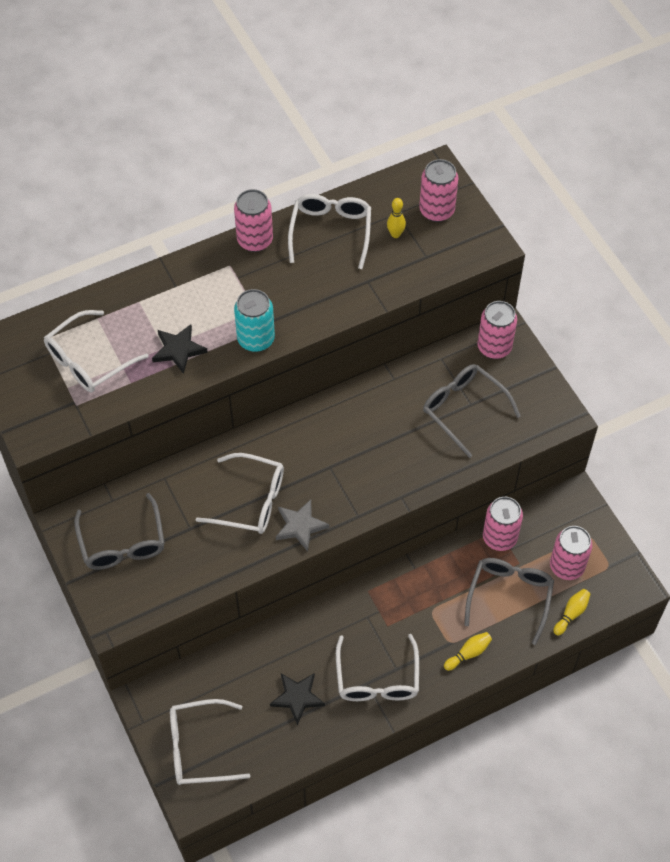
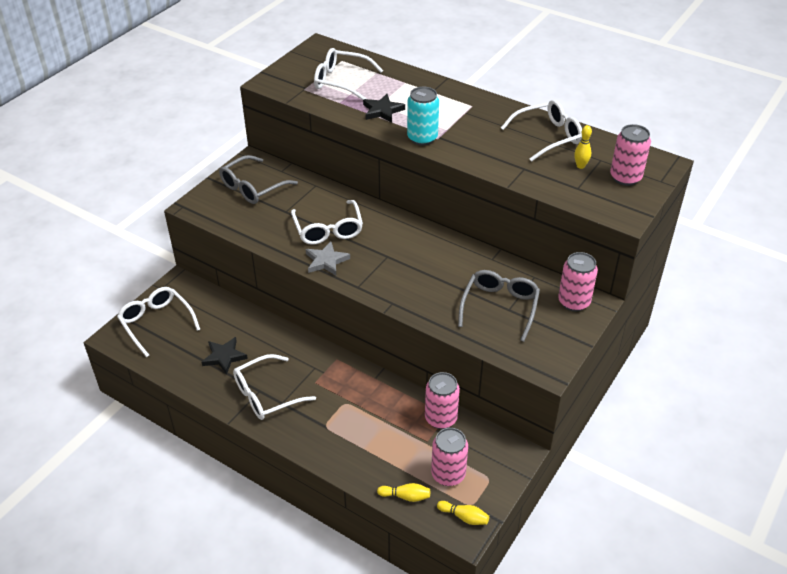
camera: 60 degrees right, 15 degrees down
pink can [234,189,273,252] -> none
yellow bowling pin [444,632,492,671] -> yellow bowling pin moved to [437,501,489,525]
grey glasses [464,558,554,645] -> none

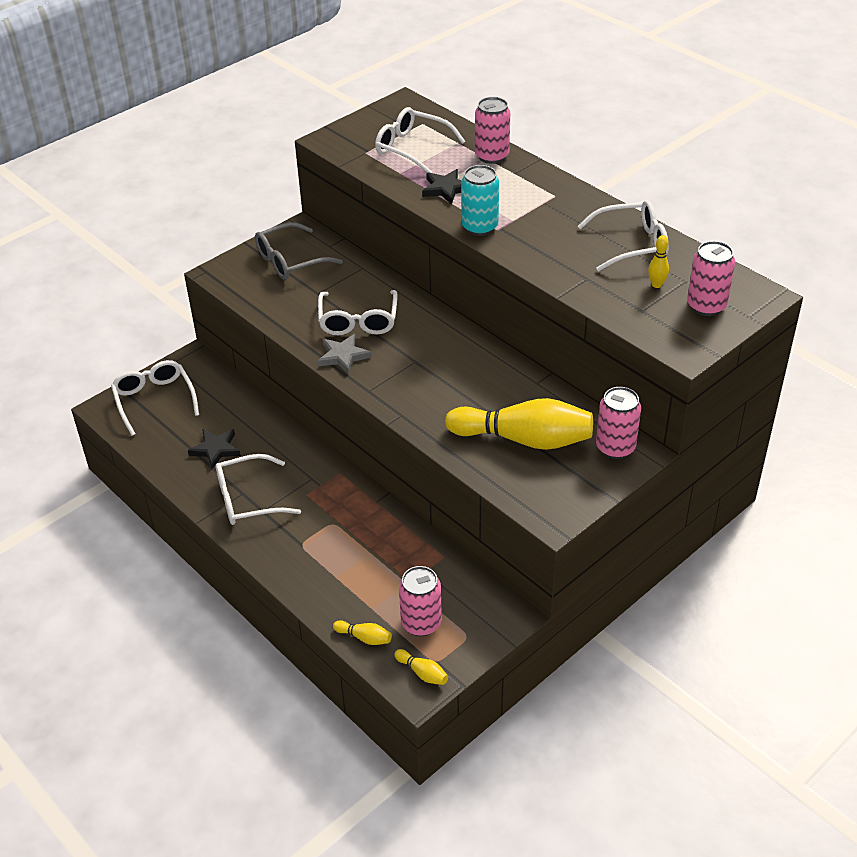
camera: 15 degrees right, 0 degrees up
pink can [425,372,460,429] -> pink can moved to [475,97,510,164]
grey glasses [458,270,540,342] -> yellow bowling pin [445,398,593,450]

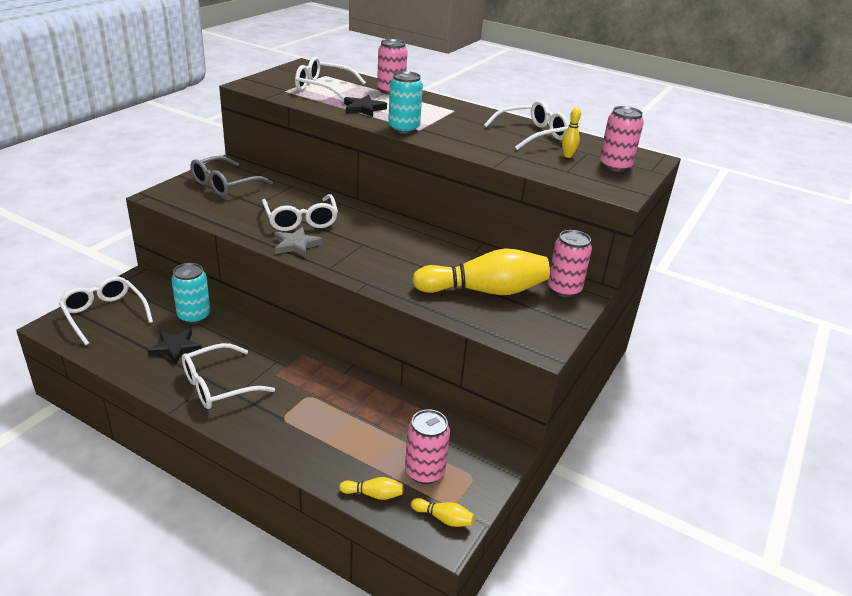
camera: 20 degrees left, 10 degrees down
none -> turquoise can [171,263,211,324]

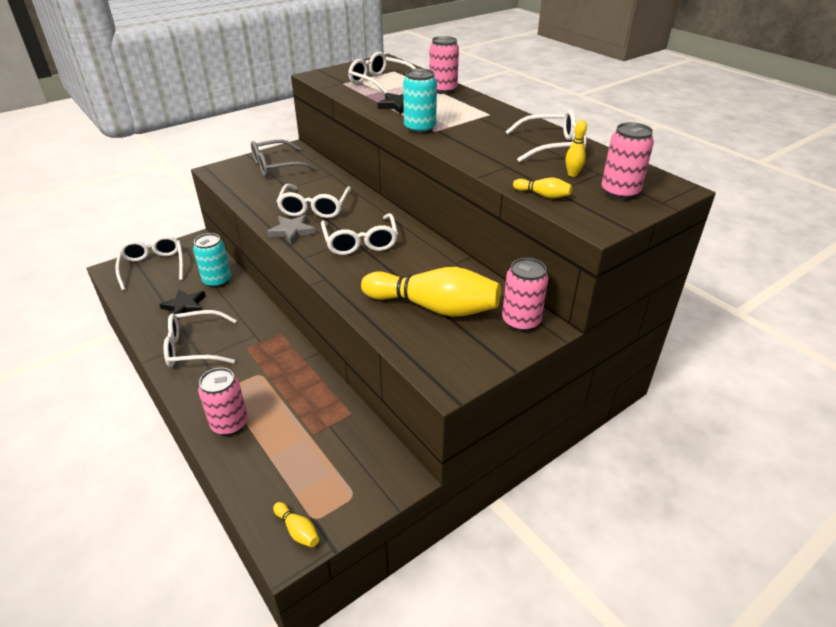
camera: 25 degrees right, 5 degrees up
yellow bowling pin [339,477,403,500] -> yellow bowling pin moved to [513,178,572,199]
pink can [405,409,450,484] -> pink can moved to [198,368,248,436]
none -> white glasses [321,213,398,255]

